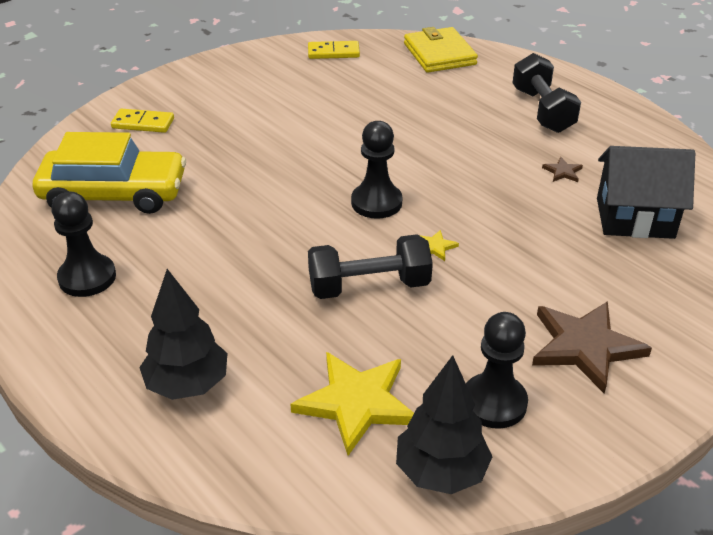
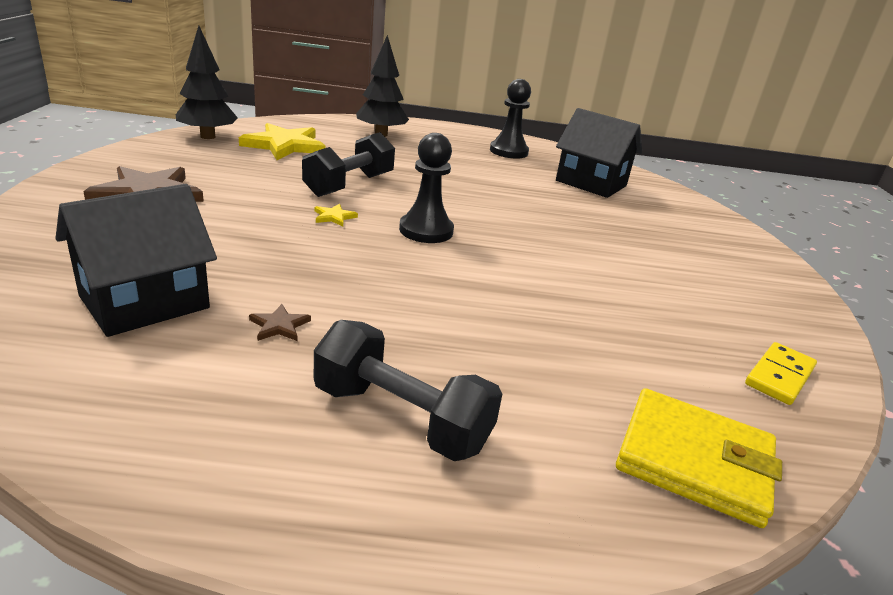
camera: 130 degrees right, 10 degrees down
yellow car [33,132,186,214] -> black house [556,108,642,198]
yellow domino [111,109,174,133] -> none
black pawn [466,312,528,429] -> none

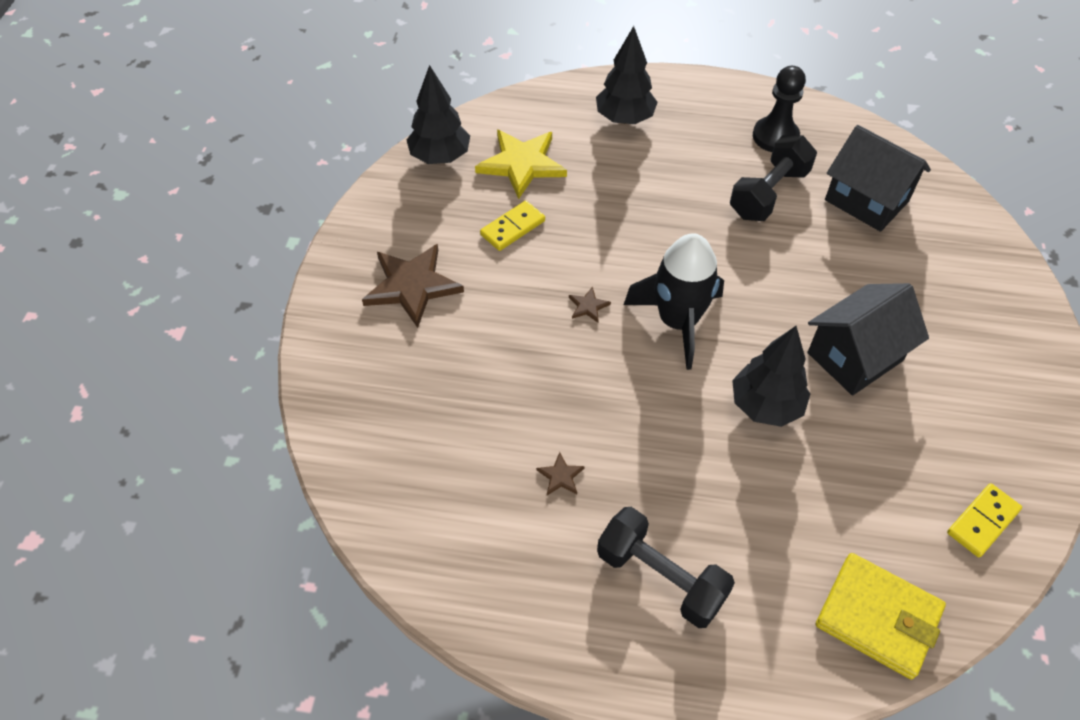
camera: 10 degrees right, 25 degrees up
black house [56,184,217,337] -> black house moved to [808,283,929,396]
black dumbbell [302,132,395,197] -> black dumbbell moved to [730,135,817,221]
yellow star [315,204,358,227] -> brown star [569,287,611,323]
black pawn [399,133,454,243] -> black rocket [624,233,724,370]
none -> yellow domino [480,201,545,251]
none -> black tree [732,326,810,427]

